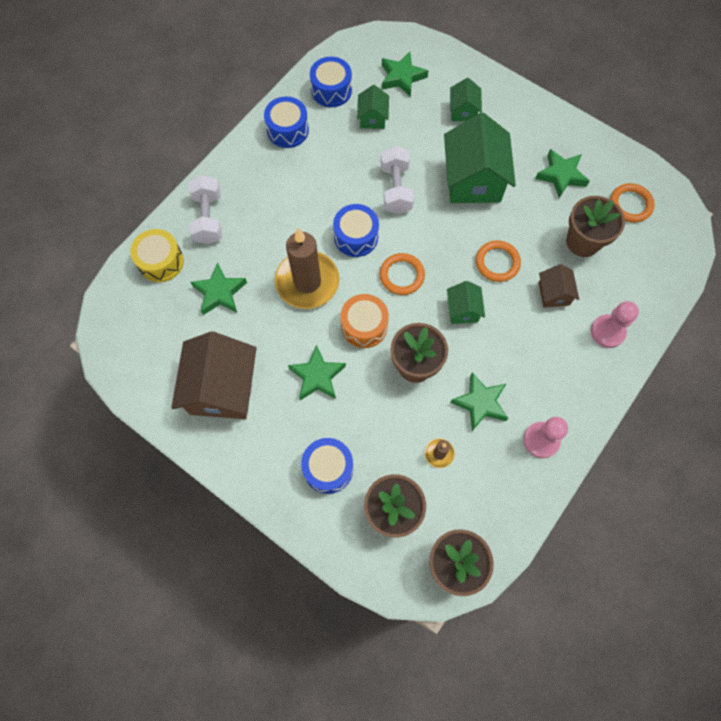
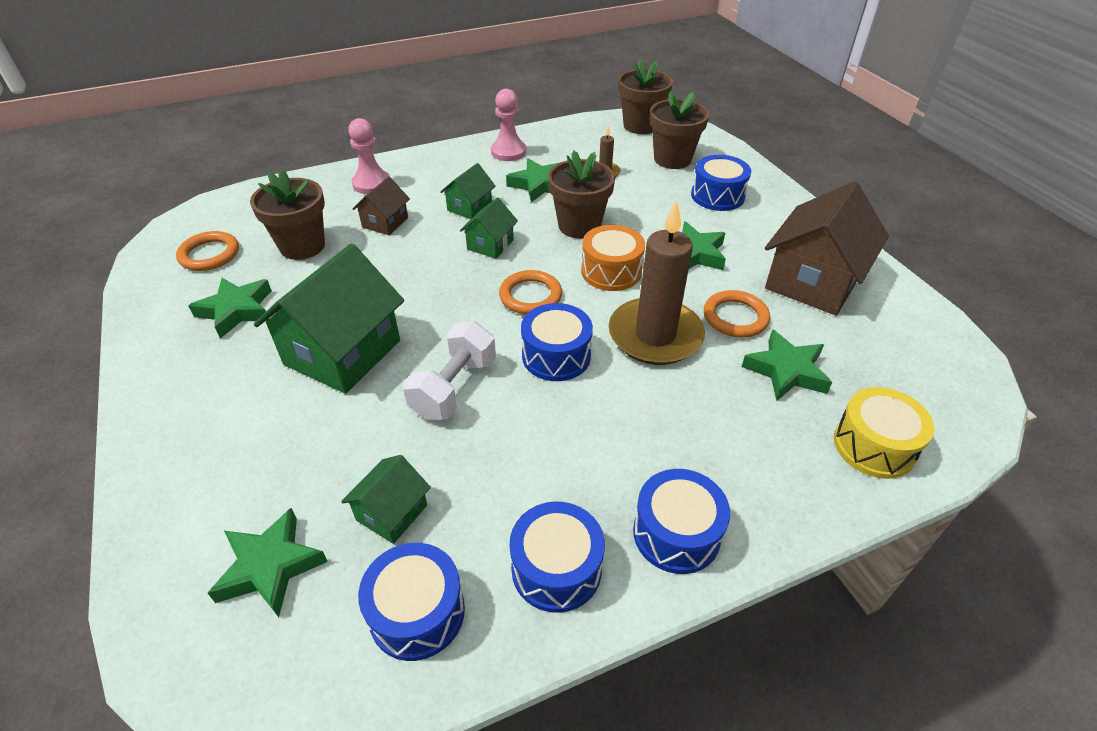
camera: 150 degrees left, 25 degrees down
white dumbbell [189,175,222,244] -> none
green house [450,78,482,122] -> green house moved to [440,163,496,219]
orange ring [476,241,521,282] -> orange ring moved to [704,290,770,337]
none -> blue drum [633,469,730,574]

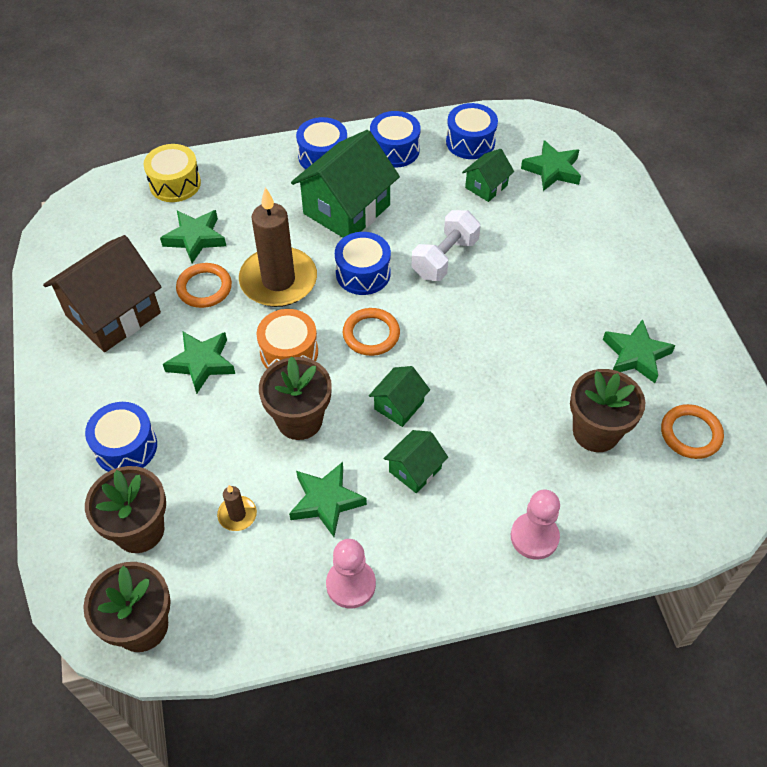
camera: 170 degrees left, 10 degrees up
green house [254,243,404,394] -> green house moved to [291,130,400,238]
brown house [353,177,410,235] -> none

